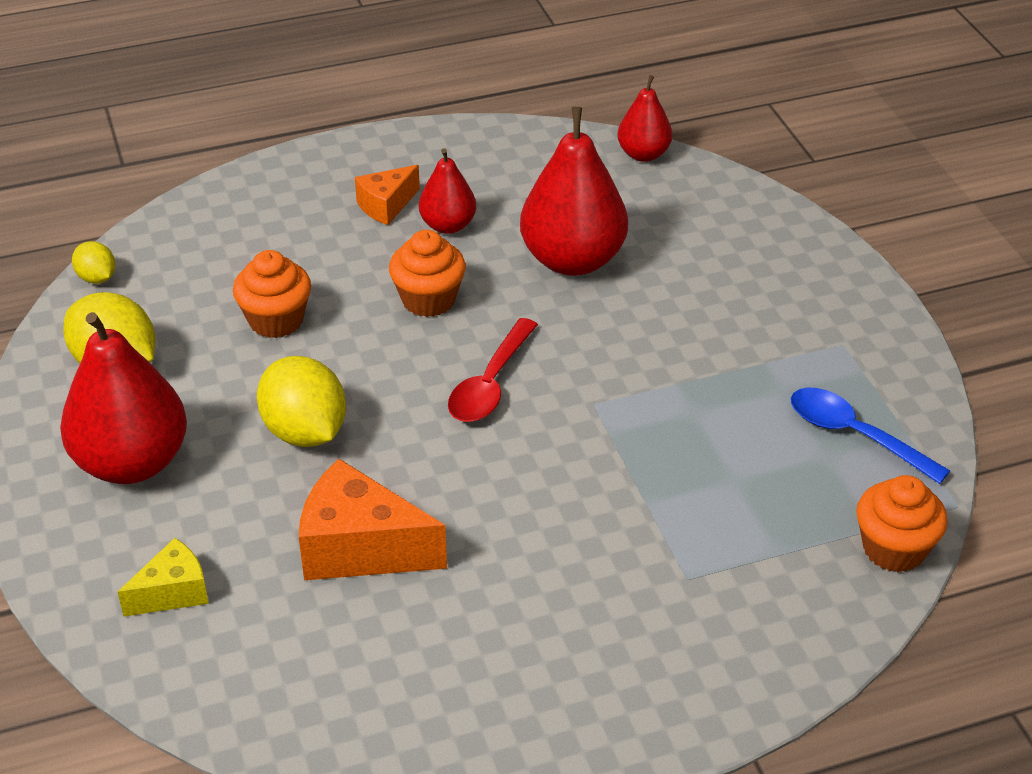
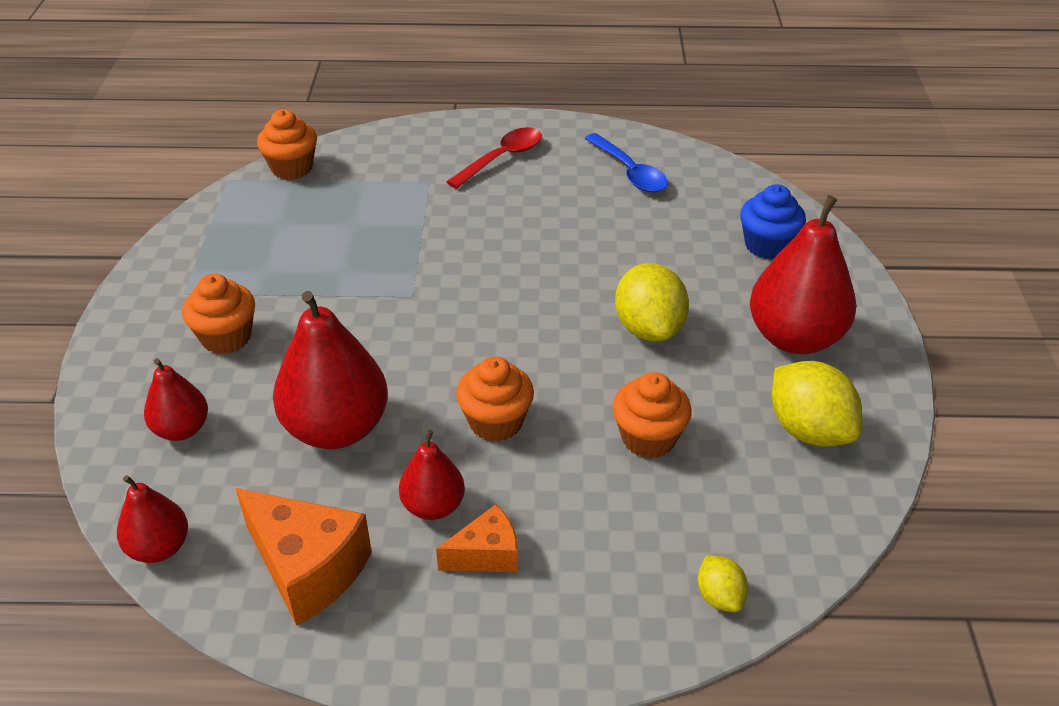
camera: 160 degrees left, 0 degrees up
yellow lemon [72,241,116,284] -> yellow lemon moved to [698,555,748,612]
yellow cheese [118,538,209,617] -> blue cupcake [740,184,806,259]
orange cheese [299,459,447,580] -> orange cheese moved to [235,488,372,626]
red spoon [448,318,538,422] -> red spoon moved to [446,127,542,189]
blue spoon [791,388,950,484] -> blue spoon moved to [585,133,668,192]
none -> red pear [144,358,208,441]
none -> orange cupcake [182,274,255,354]

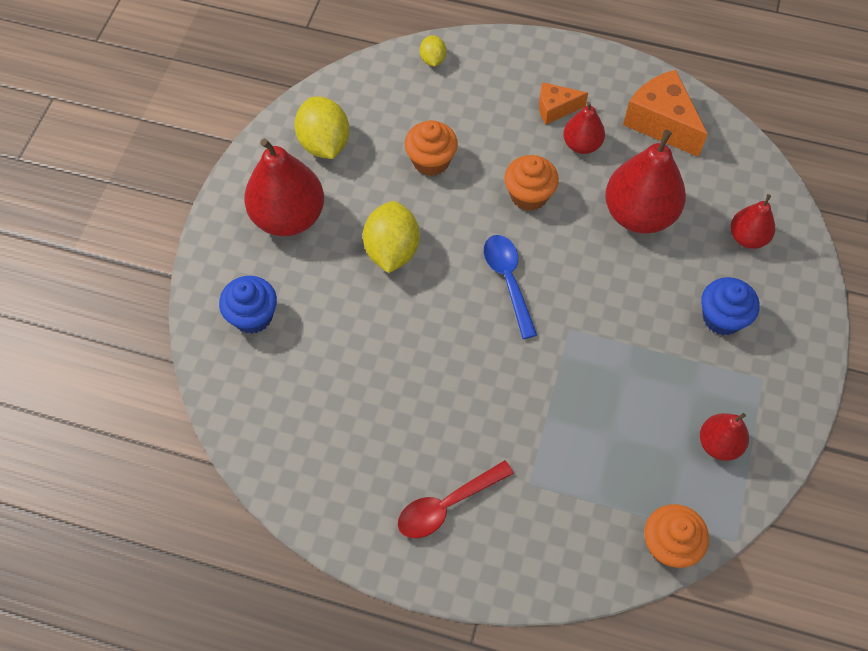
camera: 165 degrees left, 20 degrees up
red pear [117,475,188,563] -> red pear moved to [700,413,749,461]
orange cupcake [182,274,255,354] -> blue cupcake [701,277,760,335]
blue spoon [585,133,668,192] -> blue spoon moved to [484,235,537,339]

